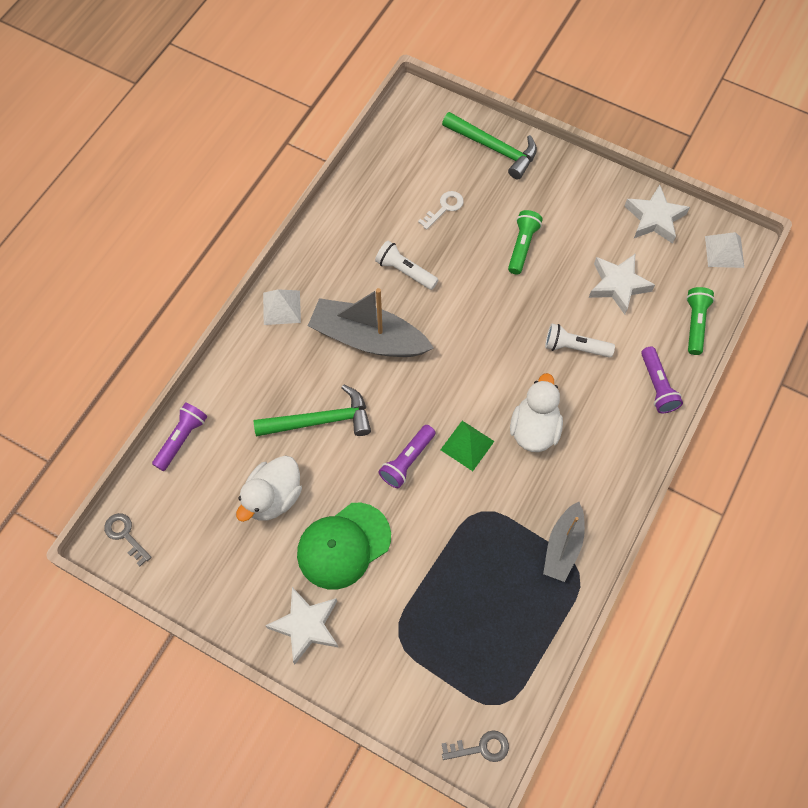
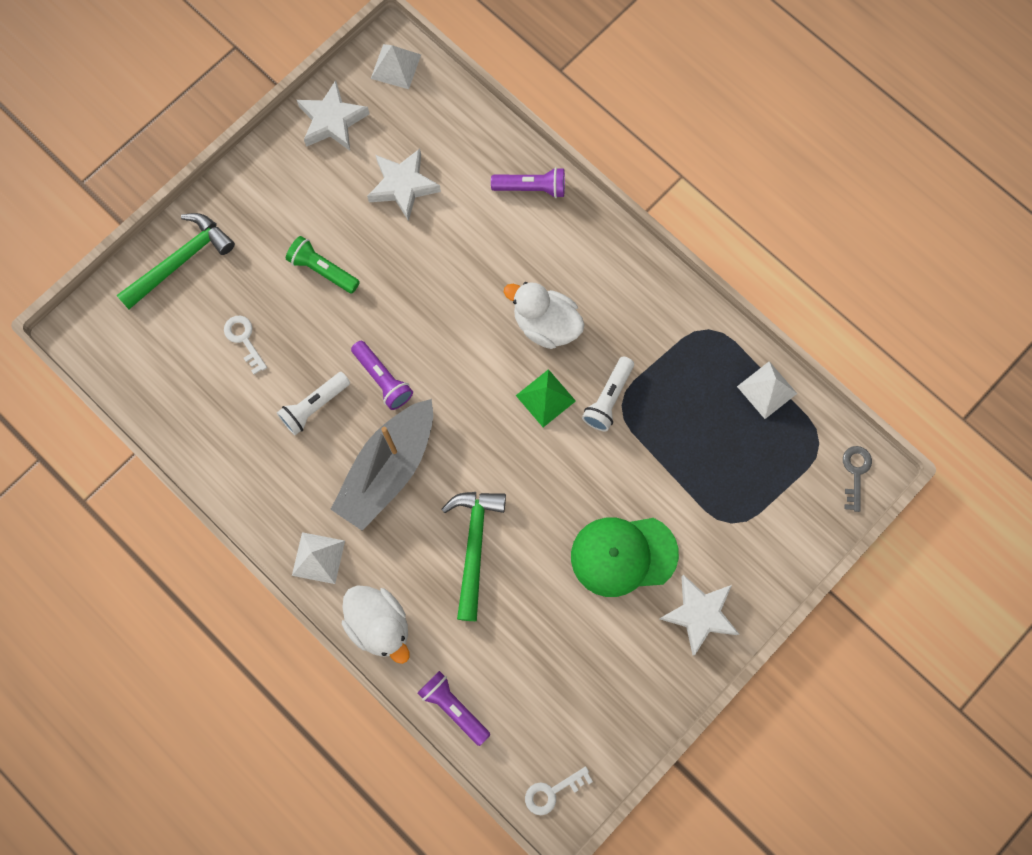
camera: 75 degrees left, 10 degrees up
grey key [104,513,152,566] -> white key [525,767,593,815]
white duck [236,456,302,522] -> white duck moved to [342,586,410,664]
green cap [297,503,391,590] -> green cap turned 105 degrees clockwise [571,517,679,597]
purple flashlight [379,425,435,488] -> purple flashlight moved to [351,341,413,410]
grey boat [543,502,585,582] -> none
white flashlight [545,323,615,358] -> white flashlight moved to [582,356,634,431]
green flashlight [686,287,714,355] -> none
none -> white pyramid [737,361,797,419]

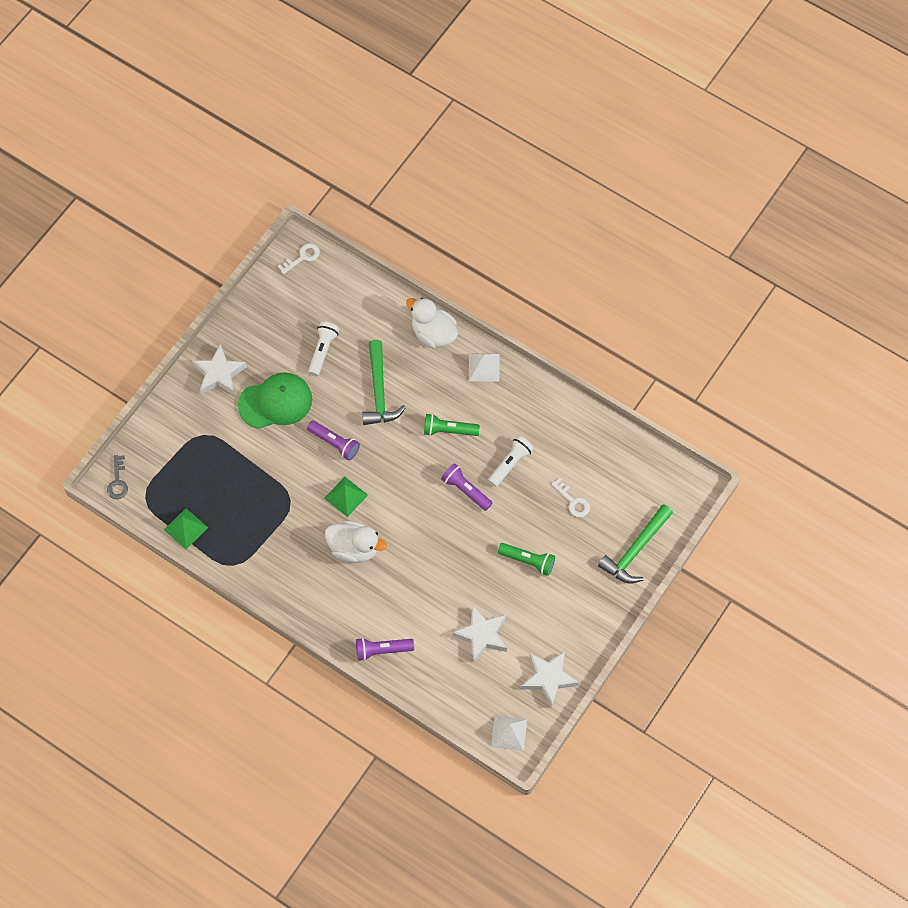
camera: 170 degrees right, 10 degrees down
grey boat [330,399,433,531] -> green flashlight [424,414,480,436]
purple flashlight [418,671,490,746] -> purple flashlight moved to [307,421,360,461]
white flashlight [582,356,634,431] -> white flashlight moved to [308,322,339,376]
white pyramid [737,361,797,419] -> green pyramid [164,508,208,549]

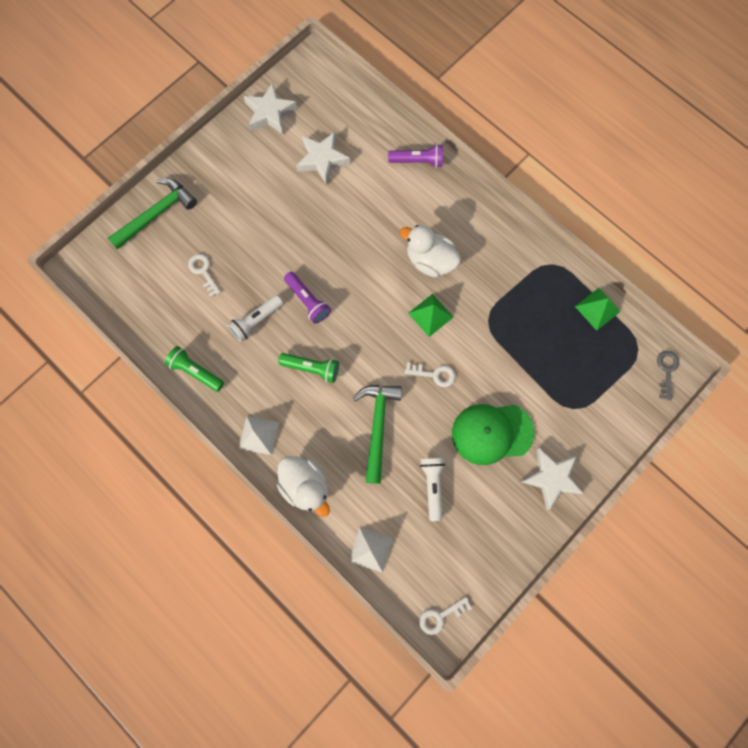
camera: 170 degrees left, 10 degrees up
purple flashlight [307,421,360,461] -> white key [405,362,455,387]
white flashlight [308,322,339,376] -> white flashlight turned 150 degrees clockwise [420,458,445,521]
white pyramid [491,716,527,751] -> white pyramid moved to [349,527,393,573]
green flashlight [498,543,555,576] -> green flashlight moved to [165,346,224,392]

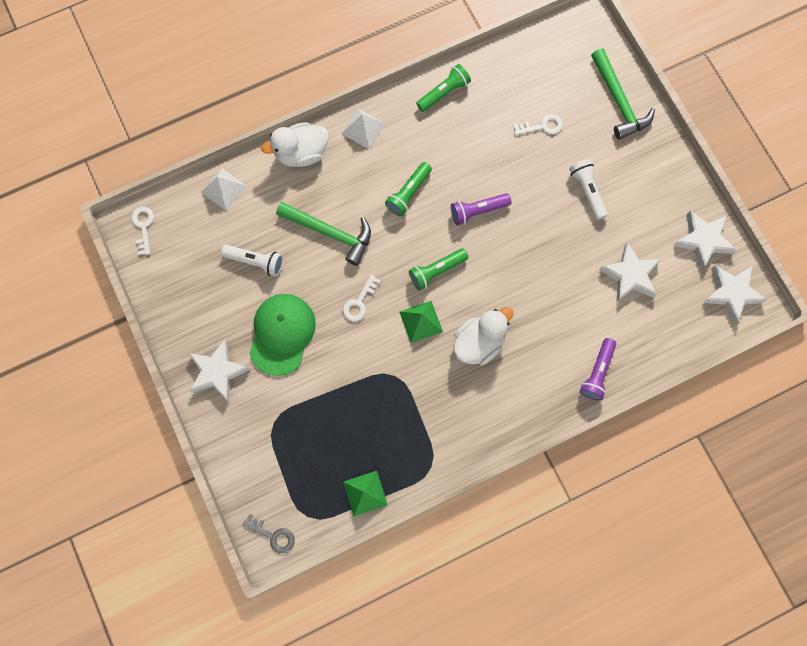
camera: 110 degrees right, 0 degrees up
white flashlight [227,295,283,342] -> white flashlight moved to [569,159,608,220]
none -> green flashlight [409,248,468,291]
none -> white star [702,265,767,324]

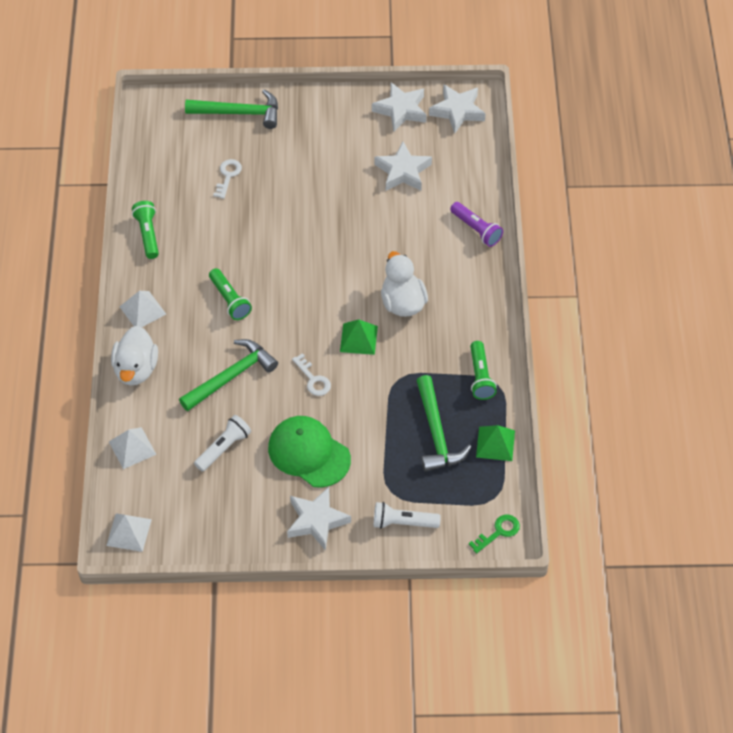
camera: 65 degrees left, 20 degrees down
white key [131,207,154,255] -> white pyramid [106,513,152,552]
grey key [243,514,295,553] -> green key [469,515,520,554]
green flashlight [409,248,468,291] -> green flashlight moved to [470,341,497,400]
purple flashlight [451,193,511,226] -> none
white flashlight [569,159,608,220] -> white flashlight moved to [374,502,441,529]
none -> green hammer [417,375,472,472]

